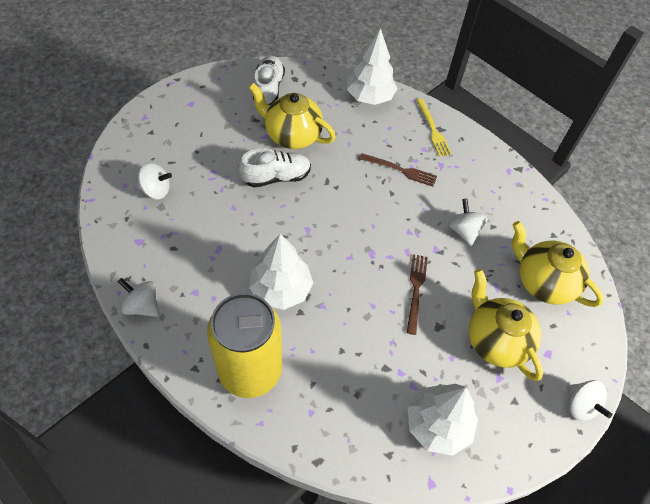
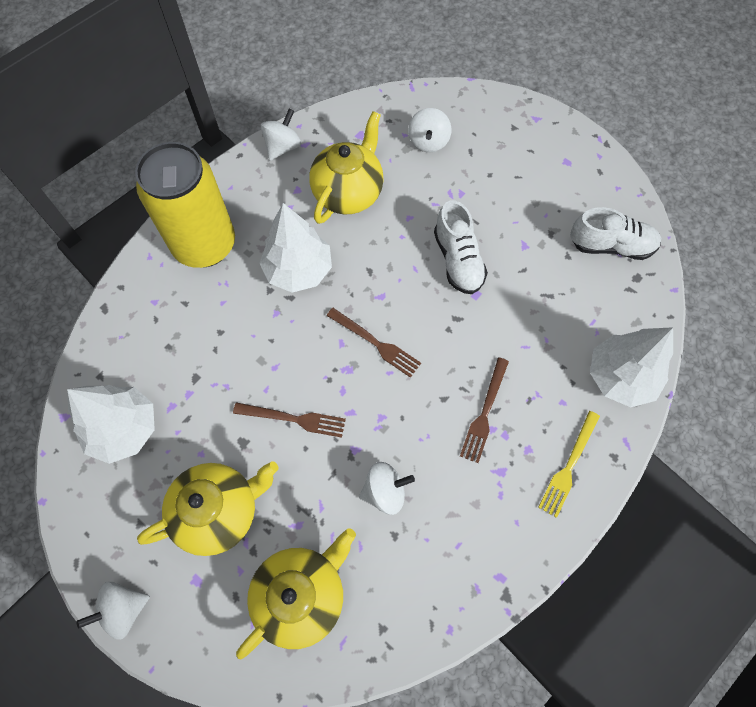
camera: 95 degrees right, 10 degrees up
yellow teapot [248,83,336,149] -> yellow teapot moved to [309,111,384,224]
yellow fork [416,99,452,157] -> yellow fork turned 45 degrees counterclockwise [538,411,600,518]
none -> brown fork [326,308,421,378]

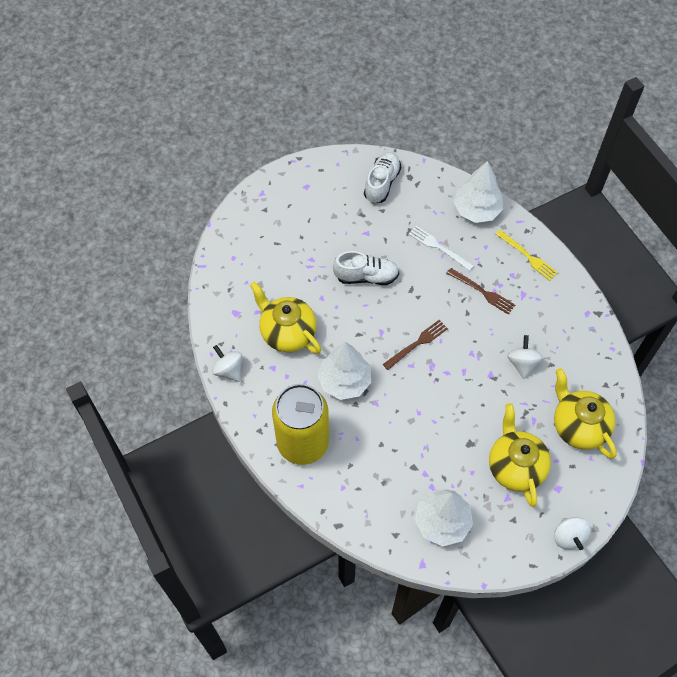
camera: 75 degrees left, 5 degrees down
brown fork [233,402,346,438] -> none
white spinning top [408,108,452,152] -> none
none -> white fork [409,226,474,271]

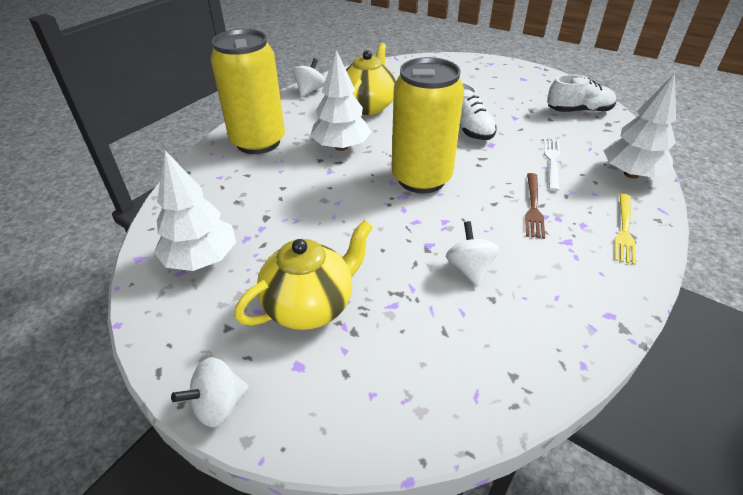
camera: 65 degrees right, 20 degrees down
brown fork [383,320,448,370] -> yellow can [391,57,464,194]
white spinning top [507,335,543,379] -> white spinning top turned 75 degrees counterclockwise [446,221,499,287]
yellow teapot [554,368,617,459] -> none

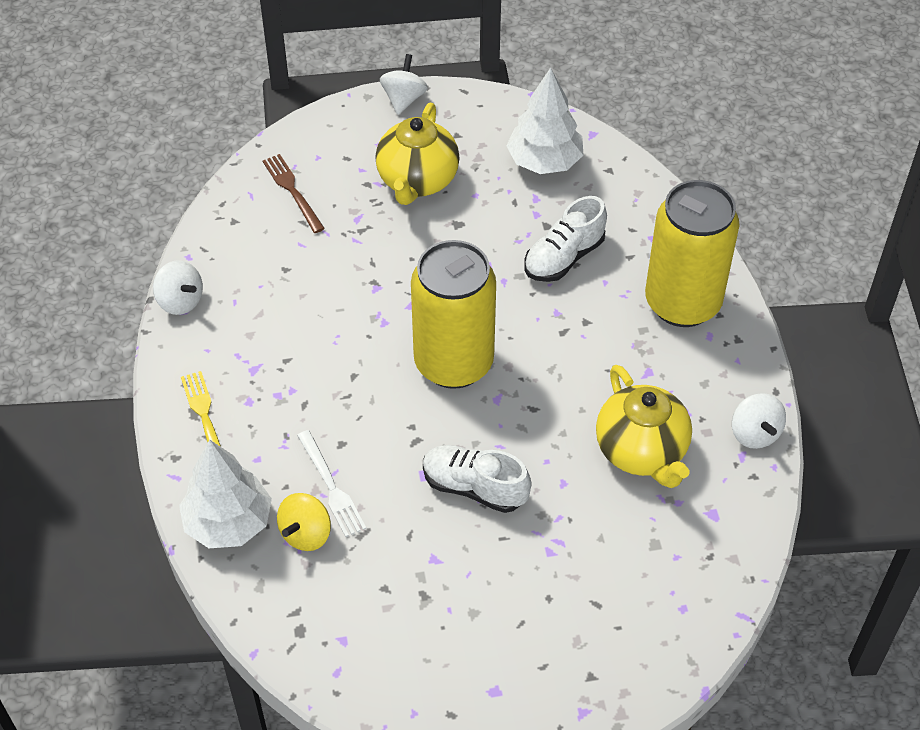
camera: 140 degrees right, 10 degrees up
white tree [310,50,371,151] -> none
white spinning top [446,221,499,287] -> white spinning top moved to [153,260,203,315]
brown fork [525,173,545,239] -> brown fork moved to [263,154,325,233]
white shoe [547,75,616,113] -> white shoe moved to [524,196,607,282]
none -> yellow spinning top [277,493,331,551]

